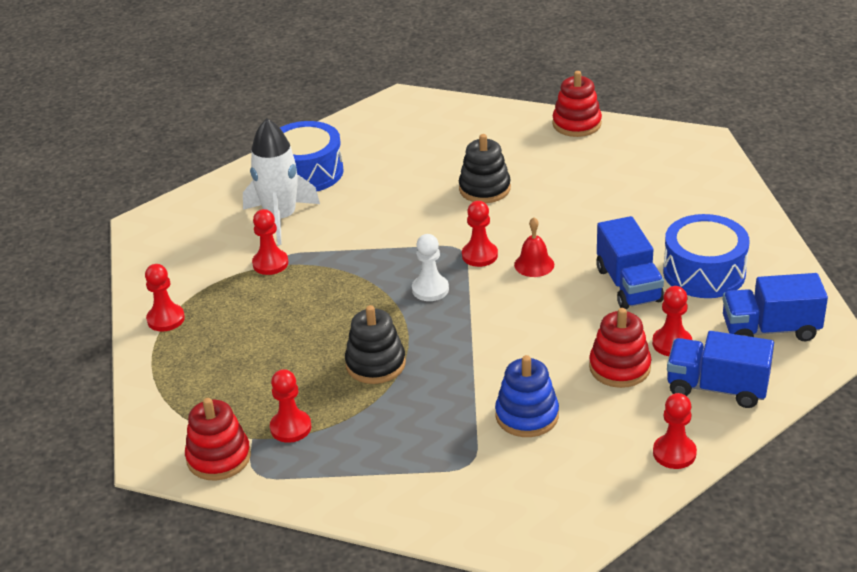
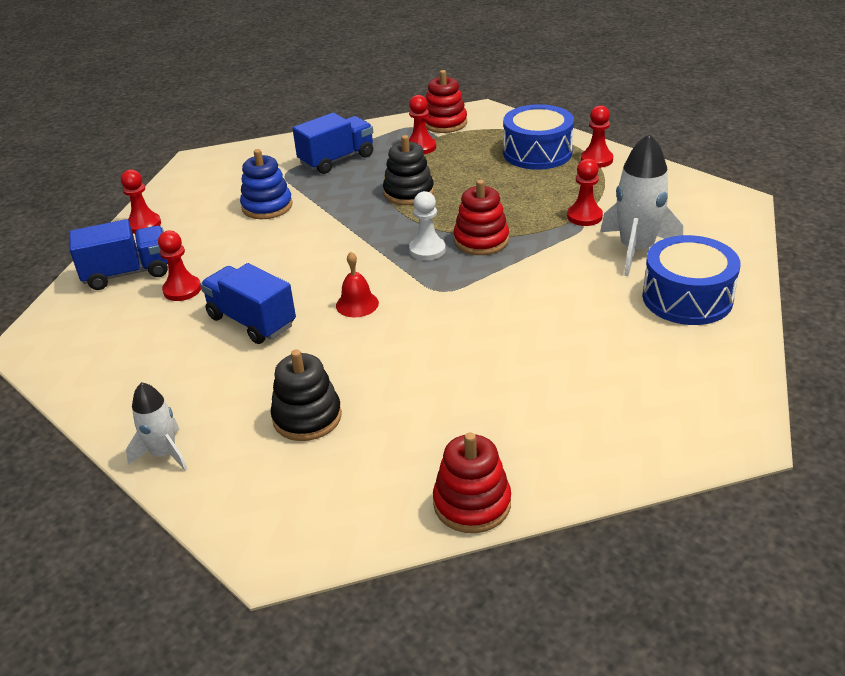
camera: 145 degrees right, 0 degrees up
black stacking toy [459,134,511,203] -> black stacking toy moved to [270,349,342,441]
red pawn [462,201,498,267] -> none
red stacking toy [589,308,651,388] -> red stacking toy moved to [454,180,509,255]
blue drum [663,214,749,298] -> blue drum moved to [503,104,574,170]
blue truck [723,273,828,341] -> blue truck moved to [293,113,373,174]
none -> white rocket [126,382,187,471]

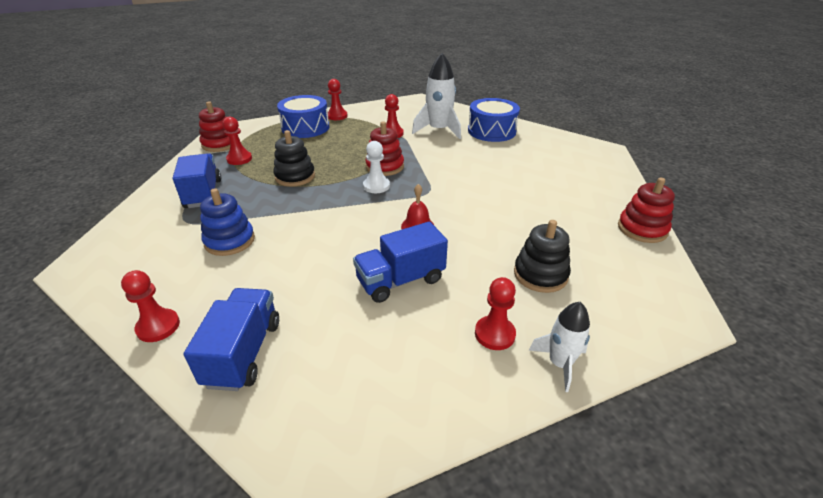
camera: 70 degrees left, 0 degrees up
red pawn [158,231,201,301] -> red pawn moved to [475,277,516,350]

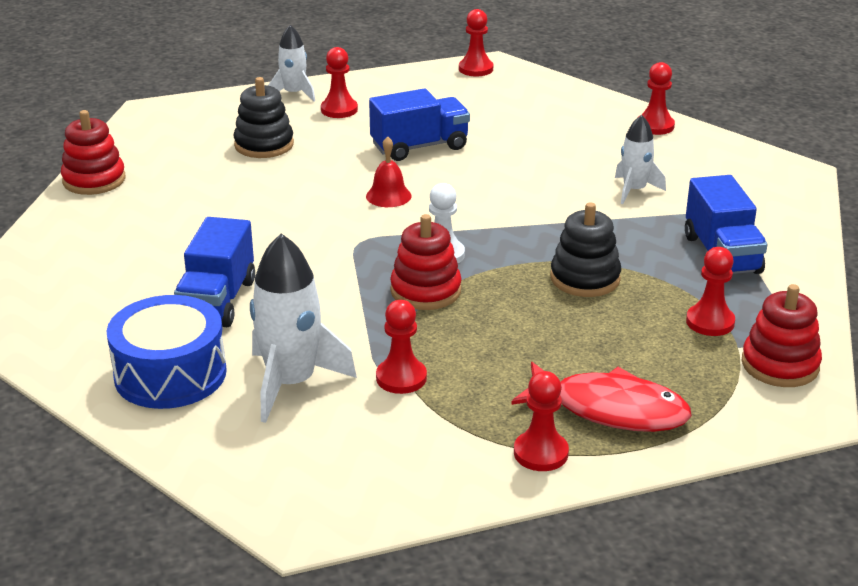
camera: 175 degrees left, 5 degrees down
blue truck [183,288,279,391] -> blue truck moved to [174,217,255,327]
blue stacking toy [200,188,255,256] -> white rocket [615,115,666,204]
blue drum [277,95,330,138] -> red fish [511,362,692,432]
none -> red pawn [459,9,493,77]

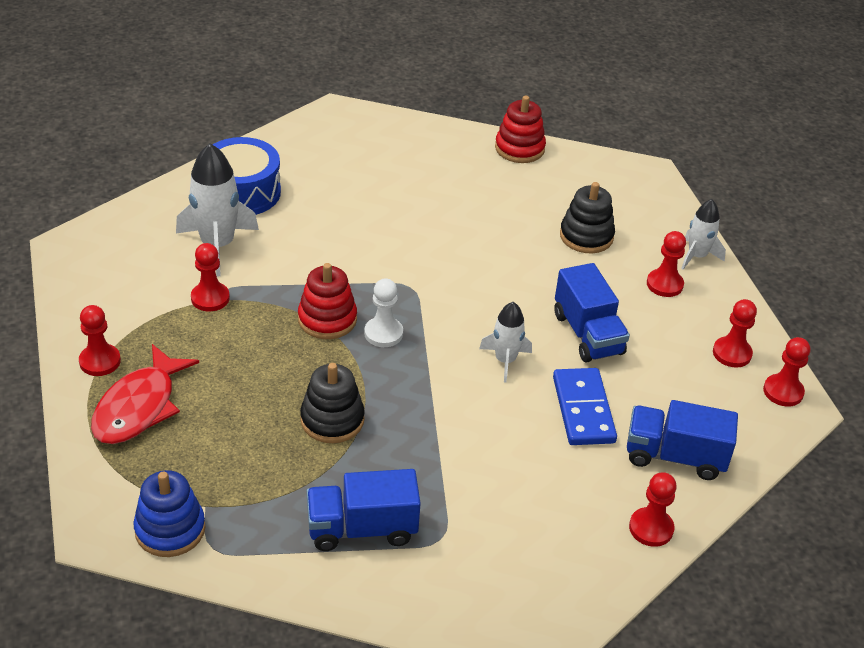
camera: 90 degrees right, 10 degrees up
blue truck [174,217,255,327] -> blue truck moved to [627,400,738,480]
red bell [366,136,411,207] -> none
white rocket [615,115,666,204] -> white rocket moved to [479,302,532,382]
red pawn [686,247,735,336] -> red pawn moved to [713,299,757,368]
red stacking toy [742,284,822,387] -> blue stacking toy [133,470,206,557]
none -> blue domino [553,368,617,445]

